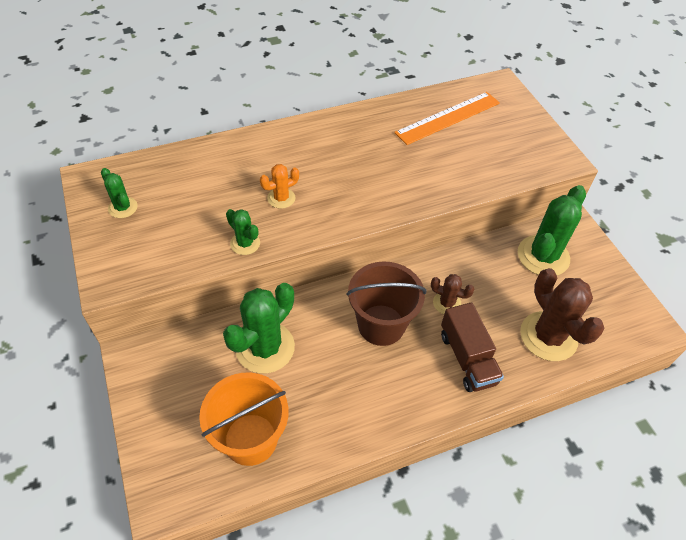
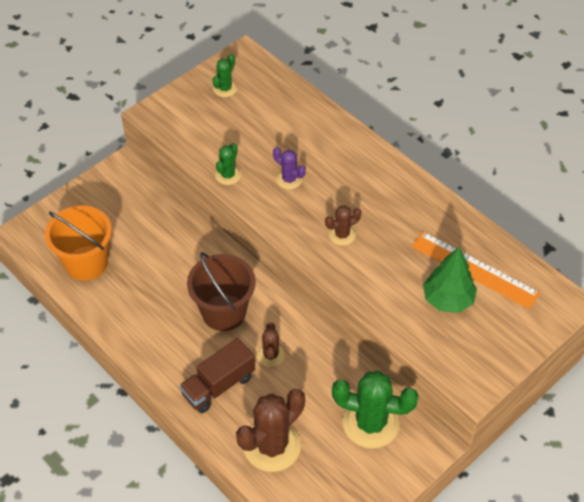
camera: 70 degrees right, 0 degrees up
green cactus [223,283,295,374] -> none
orange cactus [260,164,299,209] -> purple cactus [273,147,306,189]
none -> brown cactus [325,206,361,246]
none -> green tree [423,247,477,313]

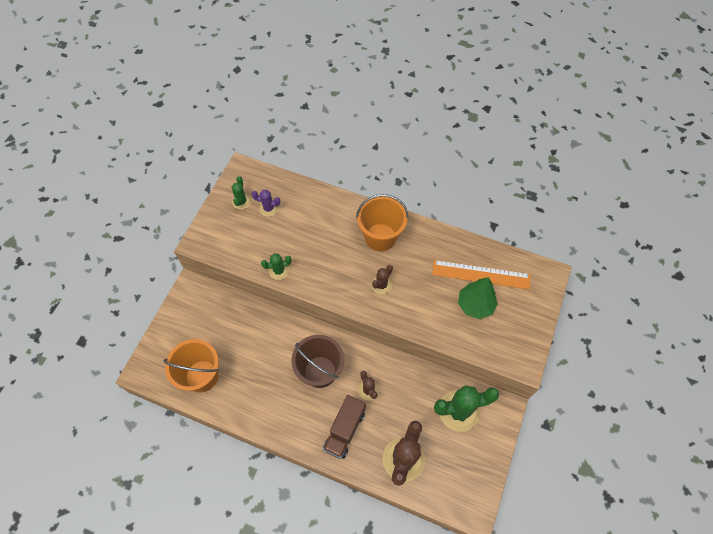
camera: 25 degrees left, 10 degrees up
green cactus [215,143,241,185] -> green cactus turned 75 degrees clockwise [261,253,292,280]
purple cactus [273,147,306,189] -> purple cactus moved to [252,190,281,217]
none -> orange bucket [356,194,408,251]

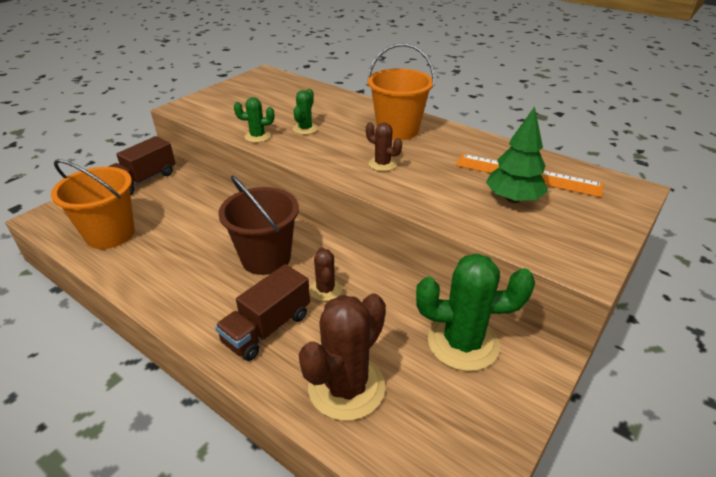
camera: 15 degrees right, 25 degrees down
green cactus [232,176,251,210] -> green cactus moved to [293,89,318,135]
purple cactus [252,190,281,217] -> none
brown cactus [372,265,393,294] -> brown cactus turned 75 degrees clockwise [366,122,402,171]
none -> brown truck [108,136,175,195]

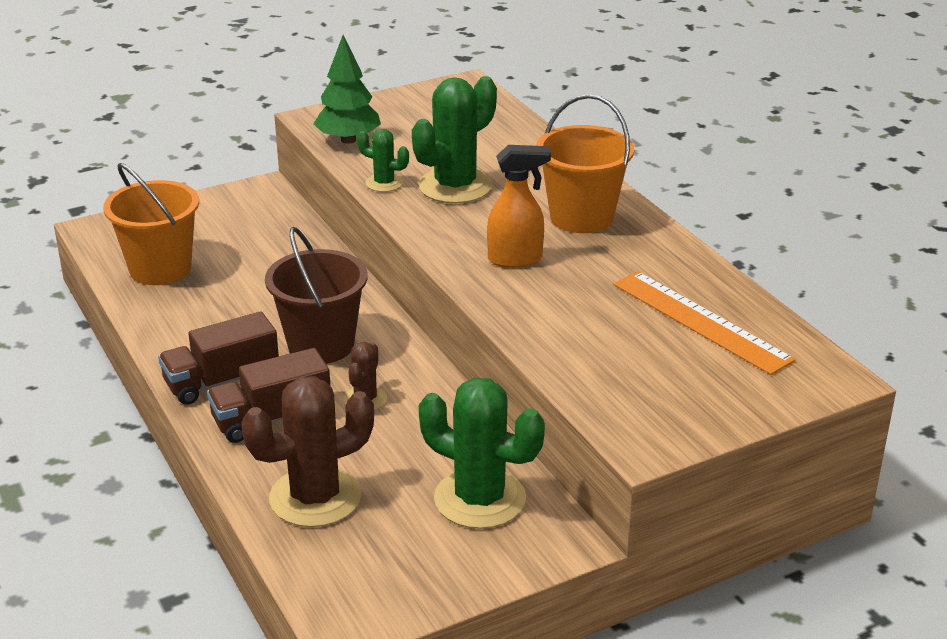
camera: 25 degrees right, 5 degrees down
brown truck [108,136,175,195] -> brown truck moved to [158,311,279,405]
green cactus [293,89,318,135] -> green cactus [412,76,497,204], size x1.95
brown cactus [366,122,402,171] -> orange spray bottle [487,145,551,268]
green tree [486,106,548,203] -> green tree moved to [313,35,381,144]

